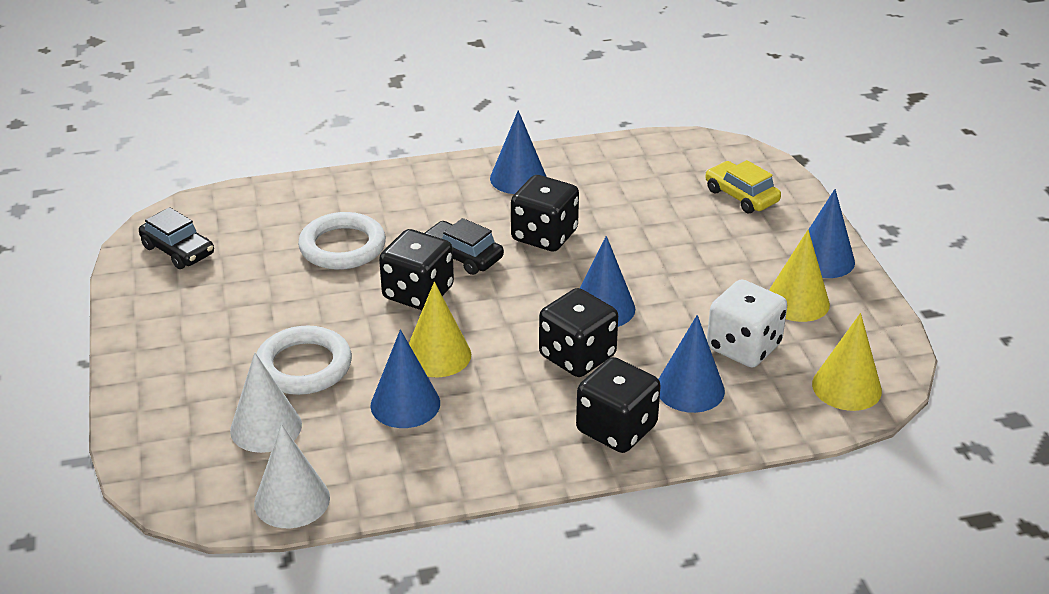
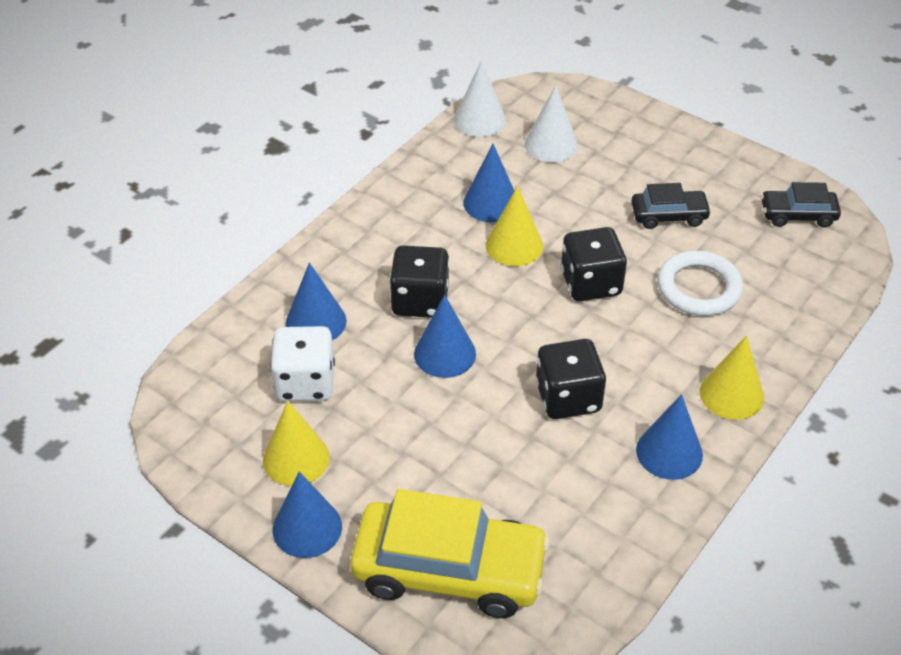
camera: 140 degrees right, 10 degrees up
white ring [256,325,352,395] -> none
black car [423,218,504,275] -> black car moved to [631,183,712,229]
black dice [576,357,661,453] -> none
yellow car [706,160,781,213] -> yellow car [350,489,550,618], size x1.96
yellow cone [812,313,882,411] -> yellow cone moved to [700,336,764,420]

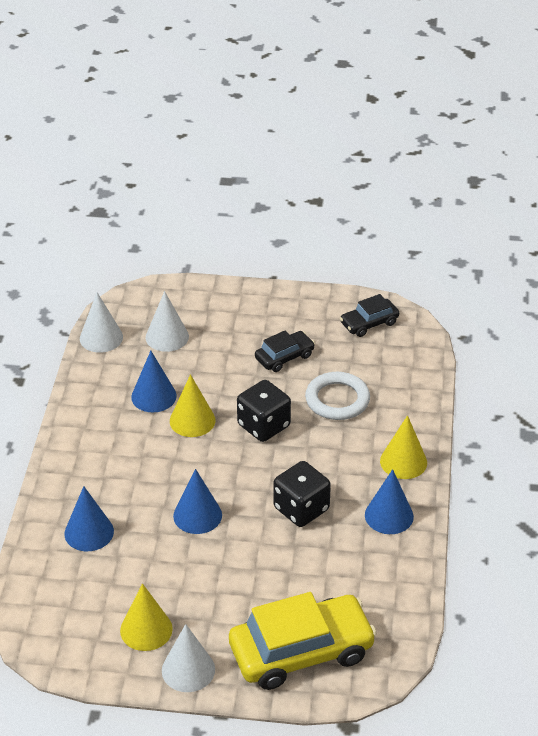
camera: 30 degrees left, 5 degrees down
white dice [270,326,335,401] -> none
blue cone [273,472,342,558] -> white cone [162,624,215,692]
black dice [389,245,449,318] -> none

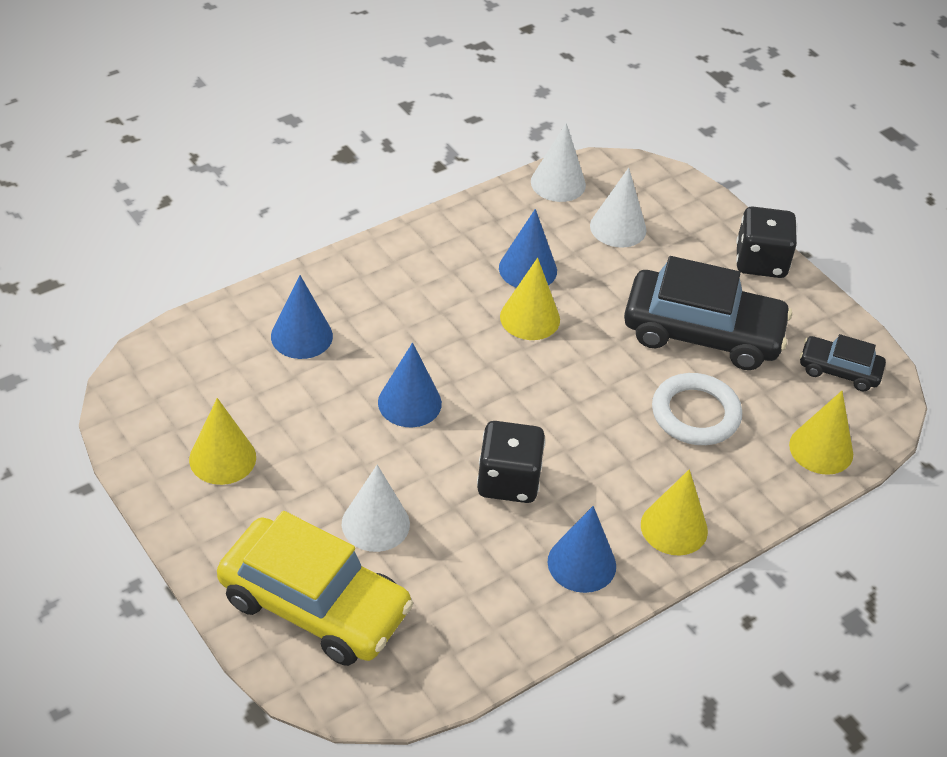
camera: 45 degrees right, 5 degrees up
white cone [162,624,215,692] -> white cone moved to [342,465,410,552]
black dice [237,380,291,442] -> black dice moved to [736,206,797,278]
black car [255,330,315,372] -> black car [624,256,792,370], size x1.96
none -> yellow cone [789,391,853,475]

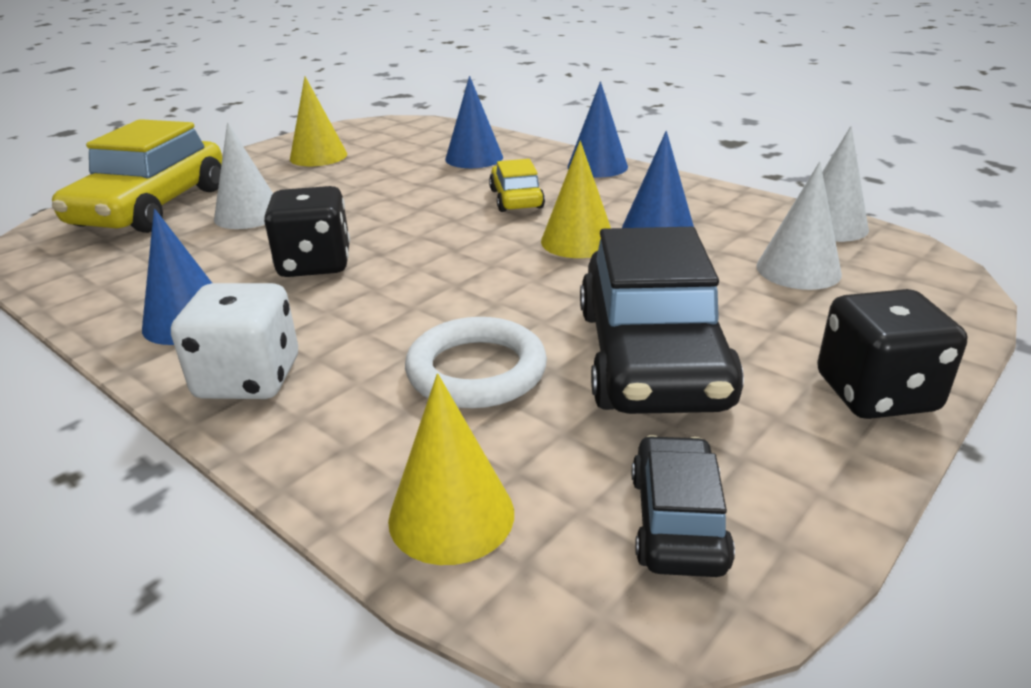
camera: 80 degrees right, 15 degrees down
blue cone [378,342,442,427] -> blue cone moved to [567,81,628,178]
yellow cone [641,469,708,556] -> white dice [171,283,298,399]
none -> yellow car [489,159,545,212]

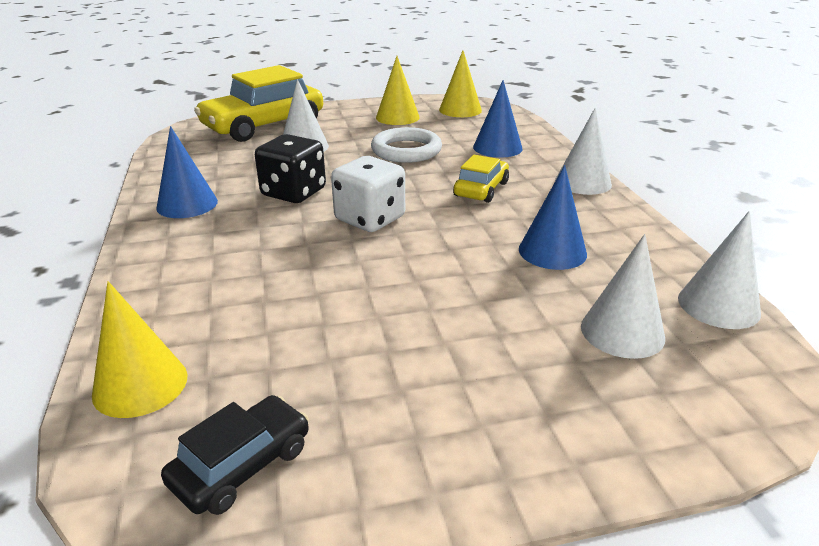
camera: 35 degrees right, 0 degrees up
white dice [171,283,298,399] -> white dice moved to [331,156,405,232]
white ring [405,317,547,408] -> white ring moved to [371,127,442,163]
yellow cone [541,141,611,258] -> yellow cone moved to [439,50,482,117]
blue cone [567,81,628,178] -> white cone [555,108,612,195]
black car [580,227,744,414] -> none
black dice [817,289,967,419] -> none

